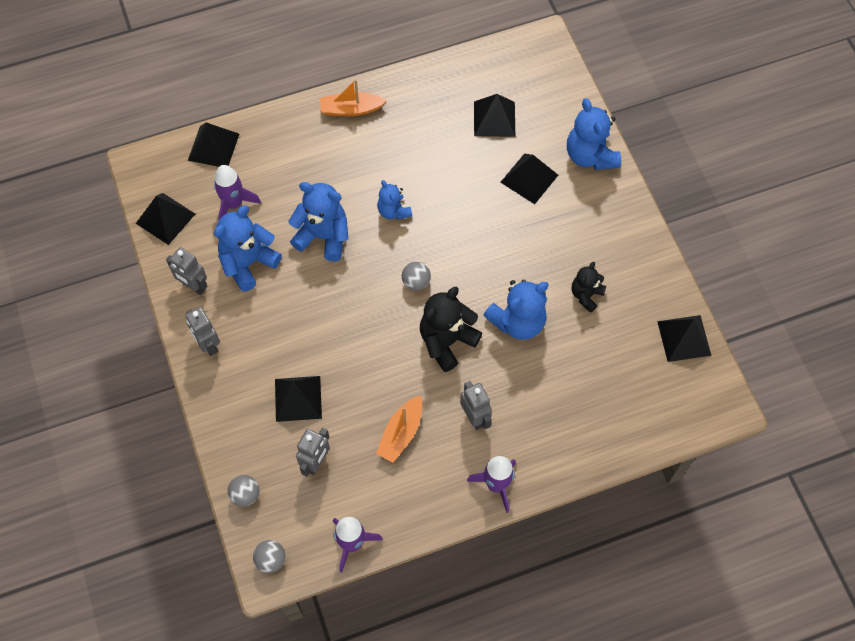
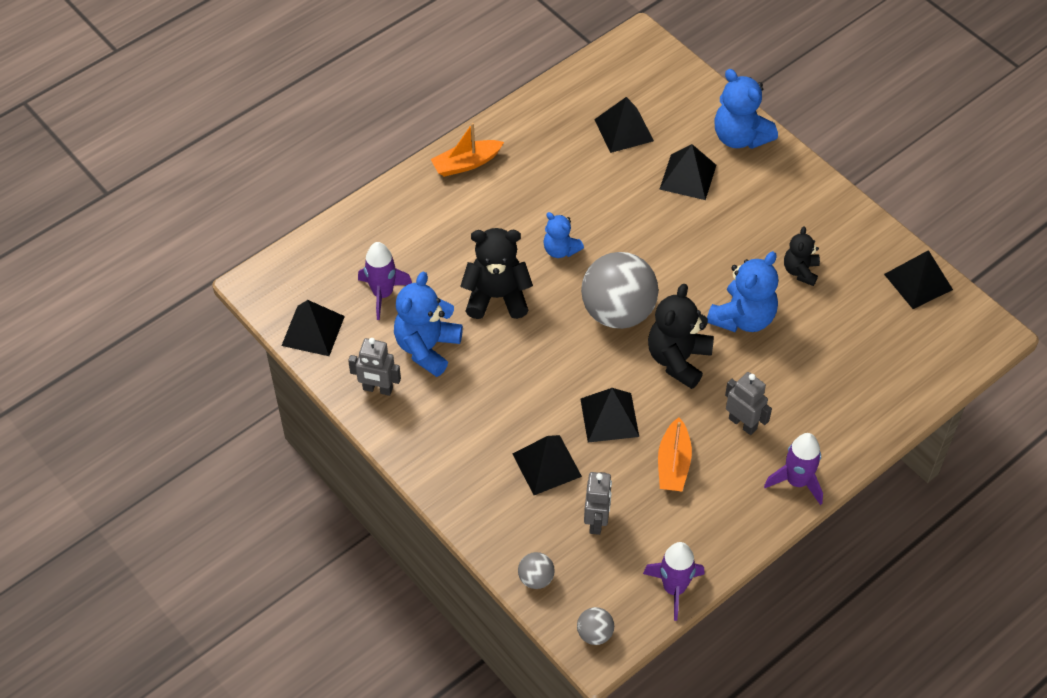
camera: 20 degrees left, 10 degrees down
grey robot [185,307,220,356] -> none
black pyramid [188,122,239,167] -> black pyramid moved to [580,388,639,442]
blue teddy bear [288,182,348,261] -> black teddy bear [460,228,533,319]
grey ball [402,262,431,291] -> grey ball [581,252,658,329], size x2.29

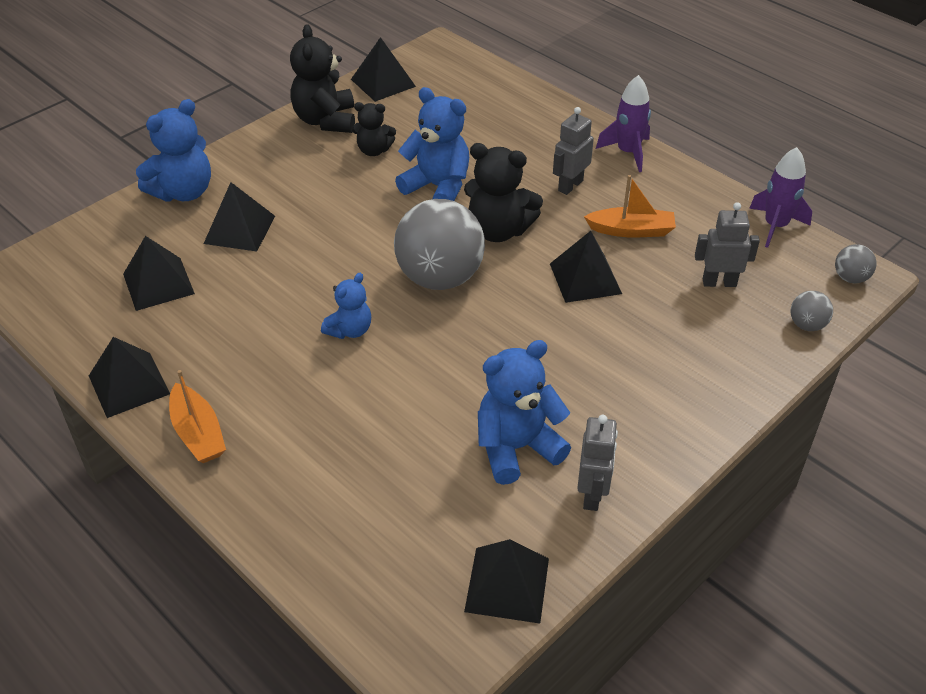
camera: 95 degrees left, 10 degrees down
purple rocket [358,242,412,320] -> none
blue teddy bear [394,272,463,377] -> blue teddy bear turned 135 degrees clockwise [478,340,571,485]
black teddy bear [460,228,533,319] -> black teddy bear moved to [290,24,355,133]
black pyramid [512,435,582,495] -> black pyramid moved to [89,337,170,418]

